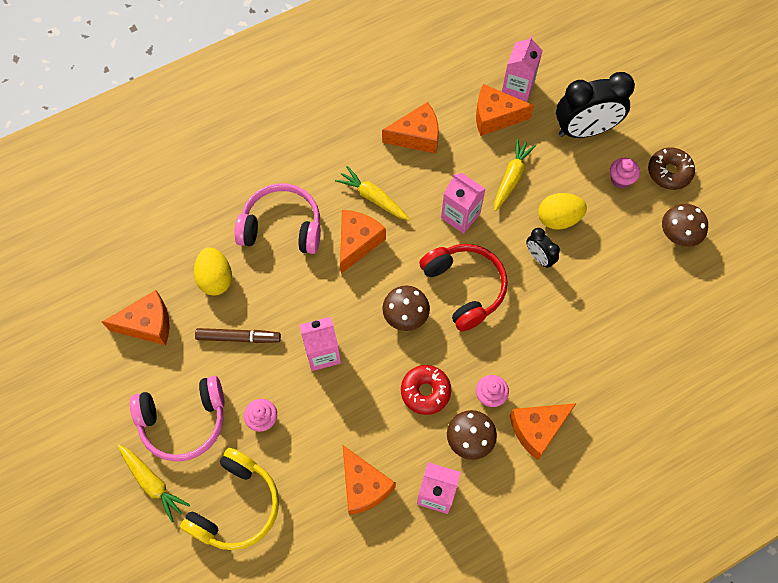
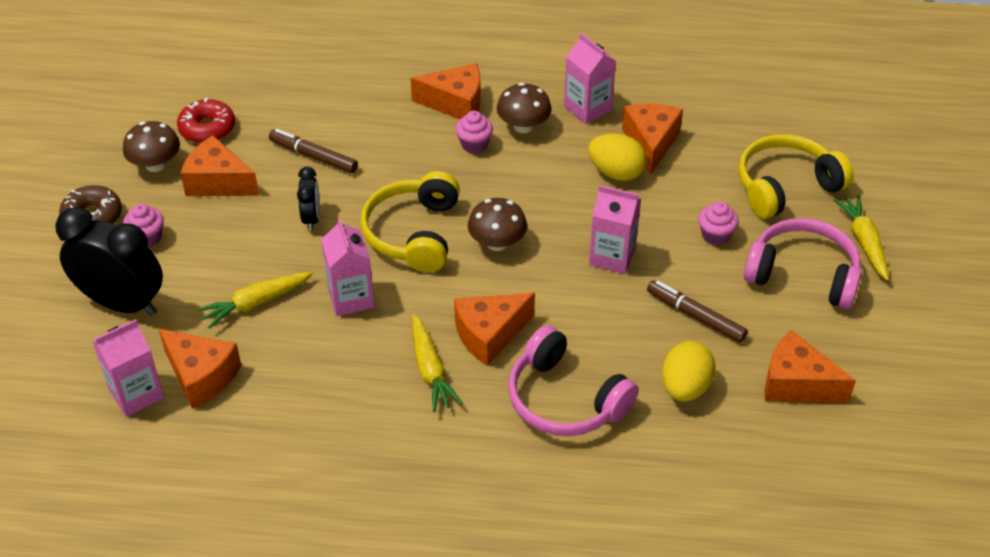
camera: 145 degrees left, 20 degrees down
orange cheese [382,102,439,154] -> orange cheese moved to [180,135,259,196]
red donut [401,365,451,415] -> red donut moved to [177,98,235,143]
red headphones [419,244,508,332] -> yellow headphones [361,171,460,272]
yellow egg [538,193,587,230] -> yellow egg moved to [588,133,646,181]
none -> brown marker [269,129,358,173]

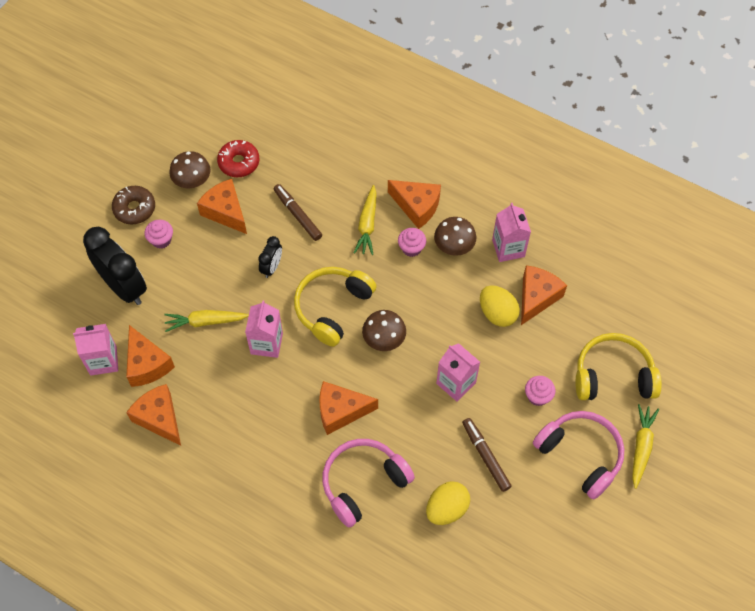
camera: 25 degrees right, 15 degrees up
yellow carrot [412,314,463,412] -> yellow carrot moved to [354,185,377,255]
pink headphones [508,325,639,436] -> pink headphones turned 75 degrees clockwise [322,439,415,527]
orange cheese [765,330,856,403] -> orange cheese moved to [126,384,181,446]

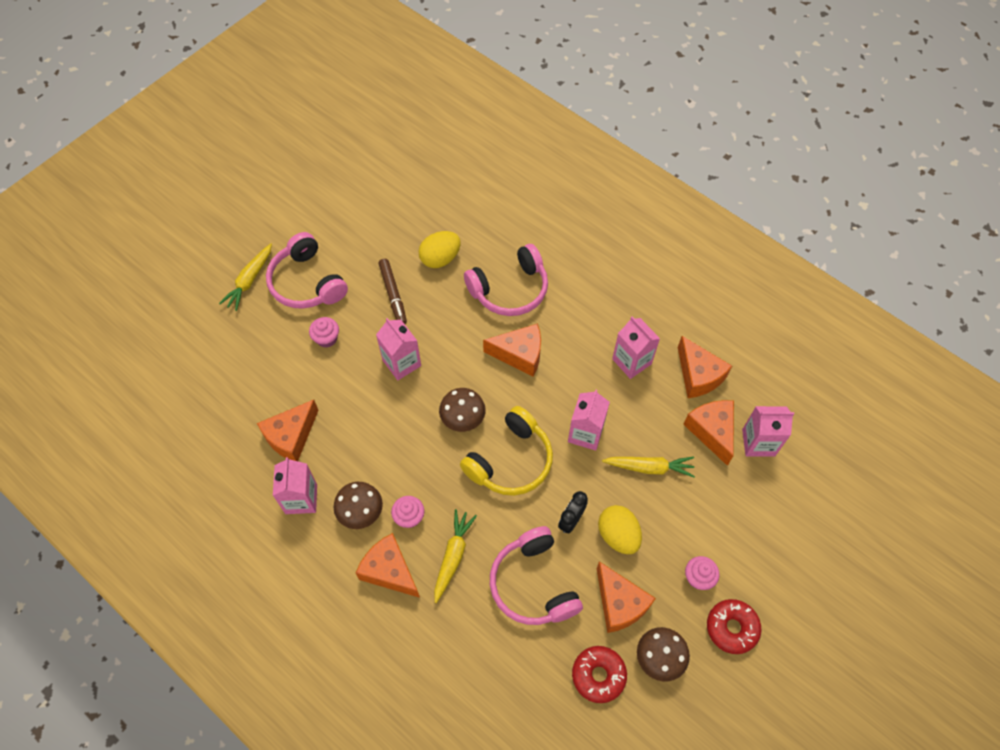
camera: 170 degrees left, 0 degrees up
black clock [83,227,147,305] -> none
brown donut [112,186,155,224] -> red donut [707,599,761,654]
brown marker [274,184,322,241] -> pink headphones [490,526,583,625]
yellow egg [480,285,520,327] -> yellow egg moved to [598,505,642,554]
yellow headphones [576,333,662,400] -> none
none -> pink carton [612,317,660,379]

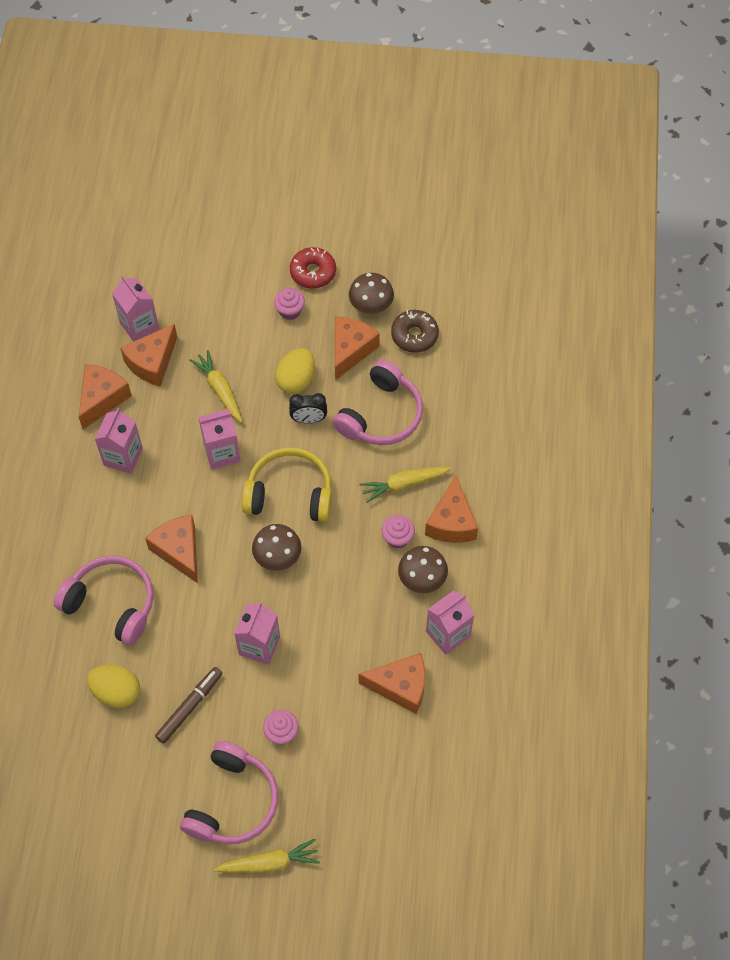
camera: 125 degrees left, 0 degrees up
red donut [572,646,627,703] -> brown donut [391,310,439,353]

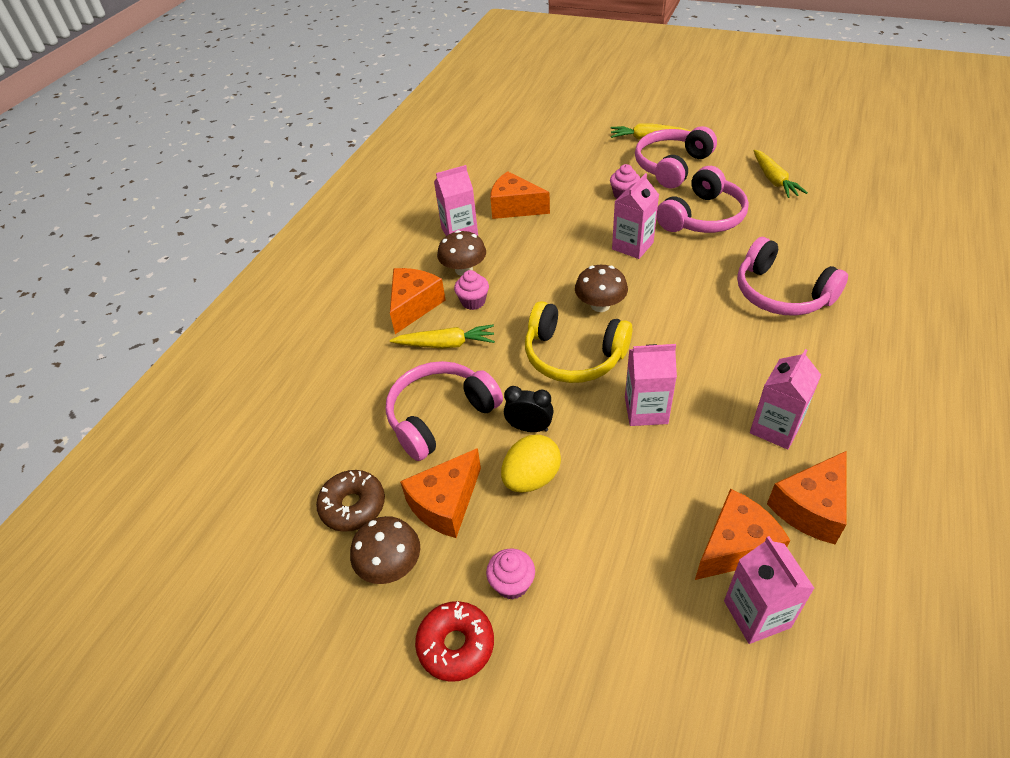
camera: 160 degrees left, 15 degrees down
yellow egg [87,665,140,708] -> none
orange cheese [145,515,198,583] -> none
brown marker [155,667,222,744] -> pink headphones [656,166,749,233]
yellow carrot [189,350,243,423] -> yellow carrot moved to [754,150,808,198]

